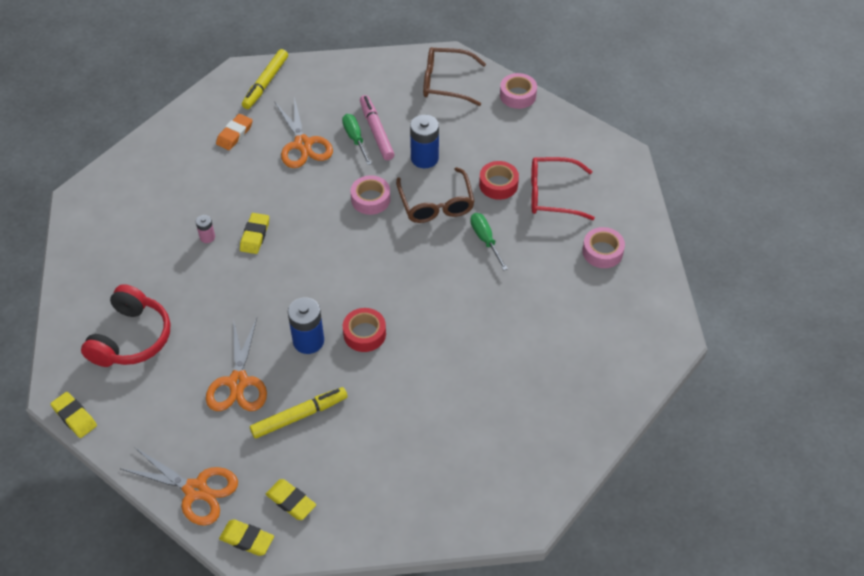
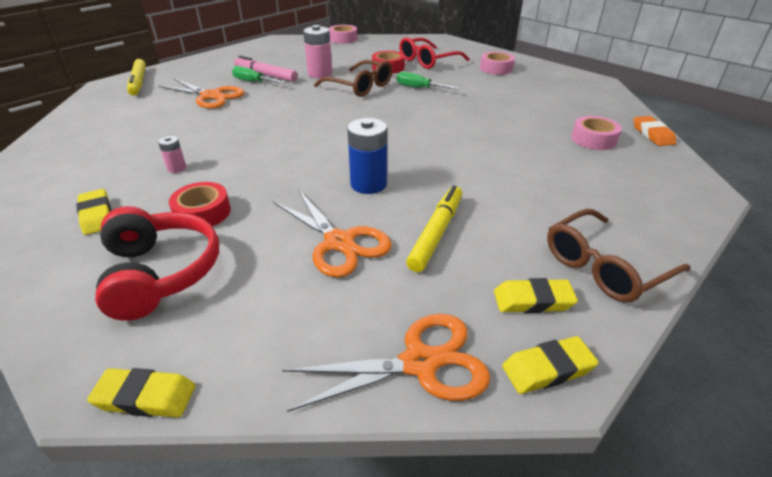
camera: 40 degrees left, 15 degrees down
orange eraser [216,114,253,150] -> orange eraser moved to [634,116,676,146]
yellow eraser [240,213,269,254] -> yellow eraser moved to [76,189,112,235]
red tape [343,308,386,352] -> red tape moved to [169,182,231,226]
pink tape [351,175,390,215] -> pink tape moved to [571,116,622,150]
blue battery [410,115,439,168] -> pink battery [303,25,332,78]
brown glasses [423,47,486,106] -> brown glasses moved to [547,209,691,302]

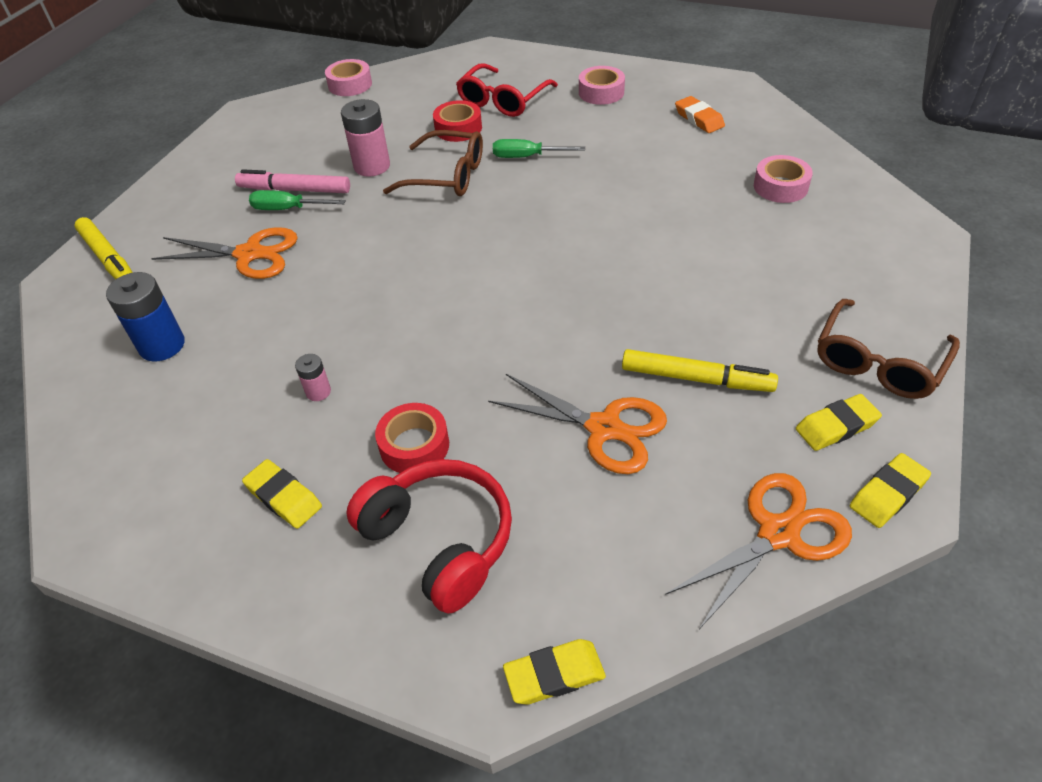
camera: 20 degrees left, 10 degrees up
blue battery [347,118,387,194] -> blue battery moved to [106,272,185,361]
yellow marker [406,185,462,272] -> yellow marker turned 105 degrees clockwise [622,349,778,392]
orange eraser [634,116,676,146] -> orange eraser moved to [675,96,725,133]

